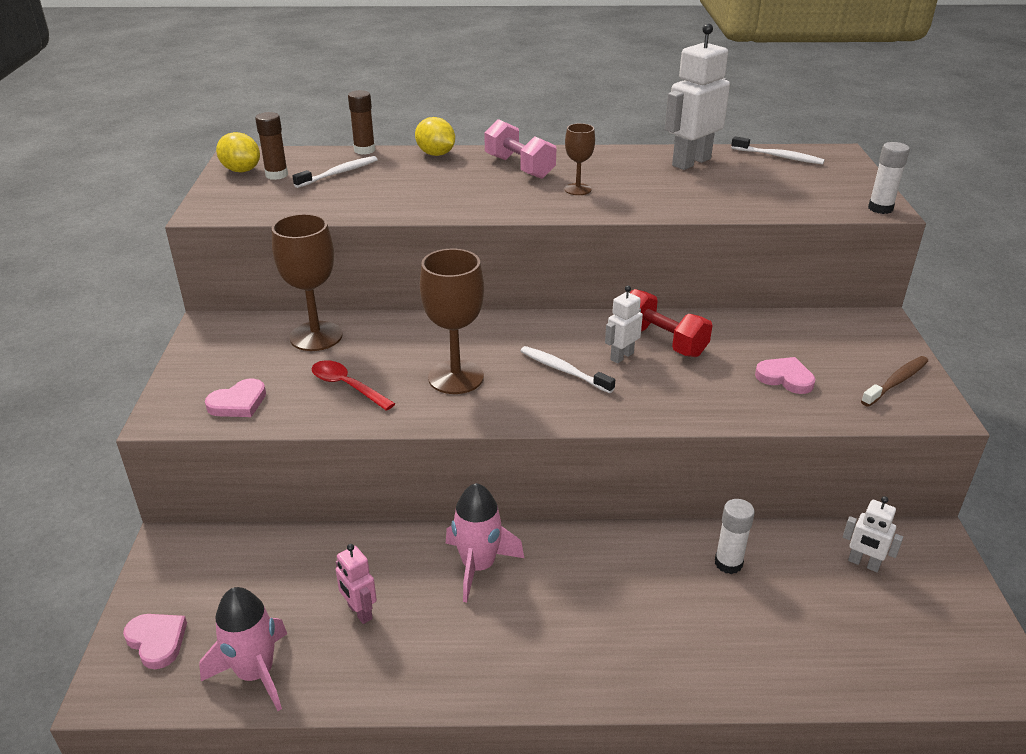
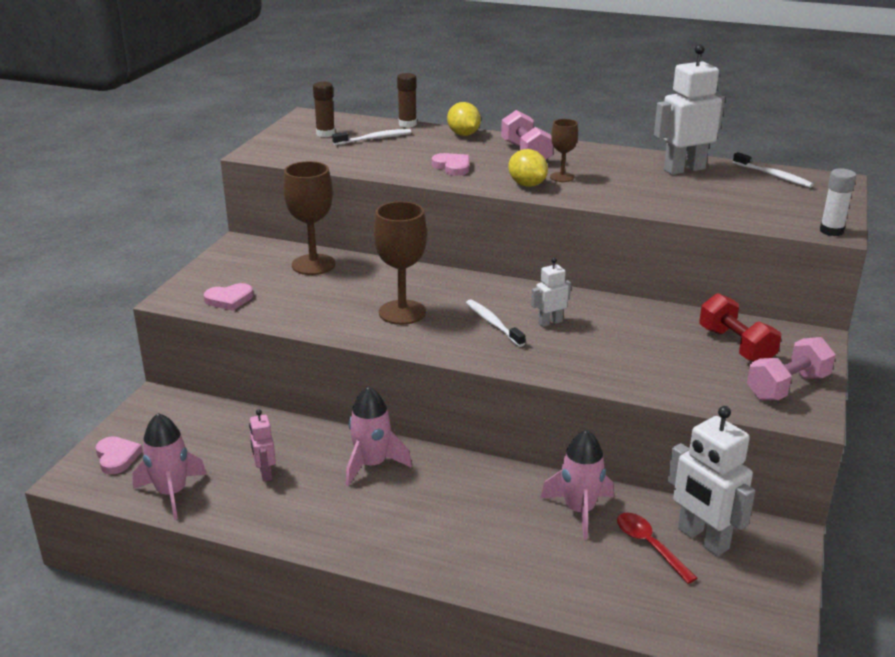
camera: 20 degrees right, 5 degrees down
yellow lemon [216,132,260,172] -> yellow lemon moved to [508,149,548,187]
red spoon [312,360,395,411] -> red spoon moved to [617,513,697,584]
red dumbbell [630,289,712,357] -> red dumbbell moved to [699,293,781,362]
white glue stick [715,499,755,574] -> pink rocket [540,429,614,540]
pink heart [755,357,816,394] -> pink heart moved to [432,153,469,176]
white robot [843,496,903,572] -> white robot [668,406,755,556], size x1.91
brown toothbrush [861,356,928,407] -> pink dumbbell [747,337,836,400]

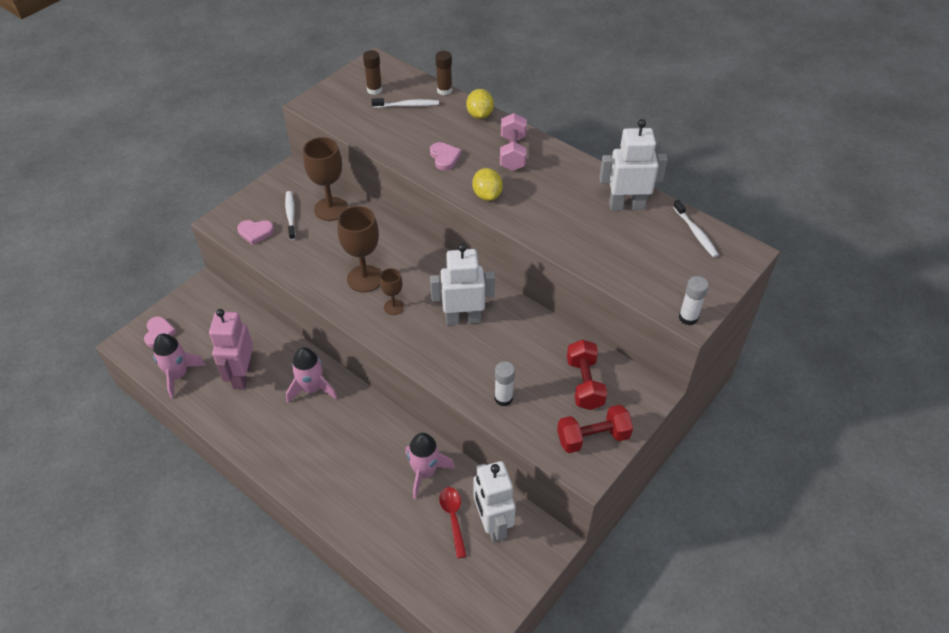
camera: 20 degrees right, 20 degrees up
pink robot [249,410,276,482] -> pink robot [209,309,253,389], size x1.91
white toothbrush [466,299,525,347] -> white toothbrush moved to [285,191,296,240]
white robot [531,257,571,327] -> white robot [430,243,495,325], size x1.91
brown goblet [550,119,578,182] -> brown goblet moved to [380,268,404,315]
pink dumbbell [747,337,836,400] -> red dumbbell [557,405,633,453]
none -> white glue stick [495,361,515,406]

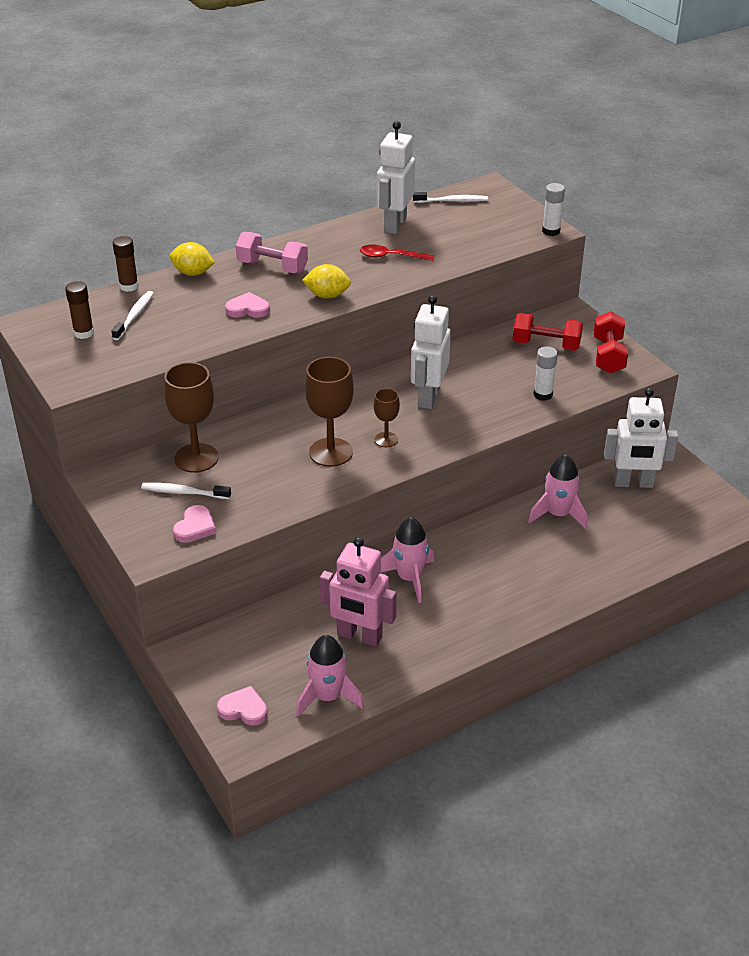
camera: 70 degrees left, 10 degrees down
red spoon [439,487,467,558] -> red spoon moved to [360,245,435,261]

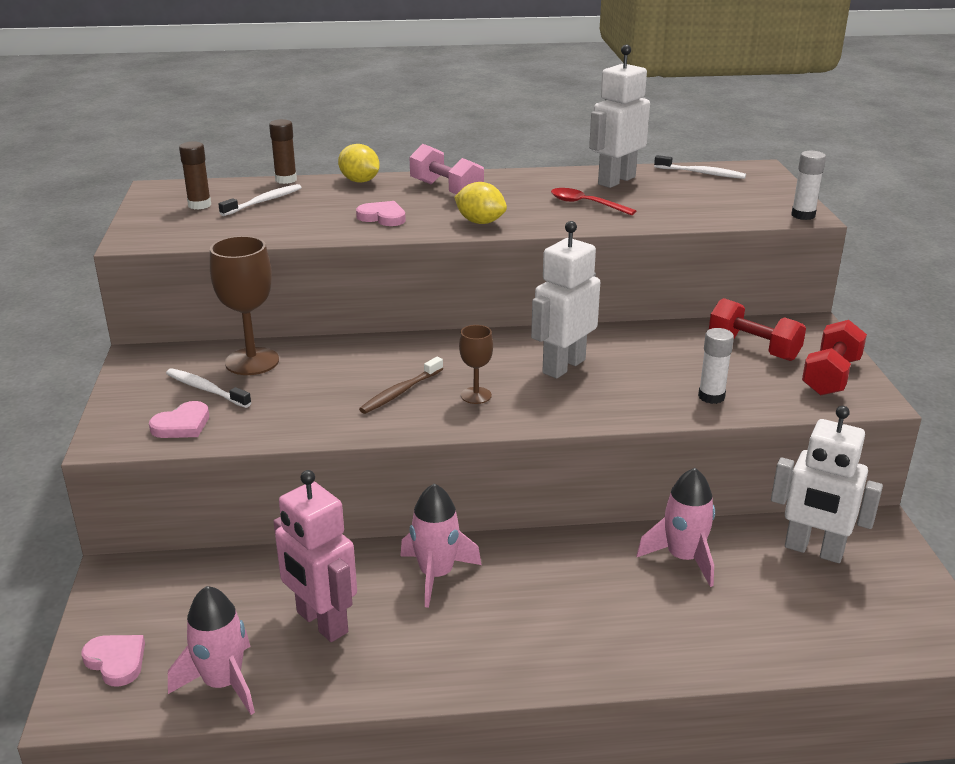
camera: 25 degrees right, 10 degrees down
brown goblet [305,357,354,467] -> brown toothbrush [359,357,443,414]

